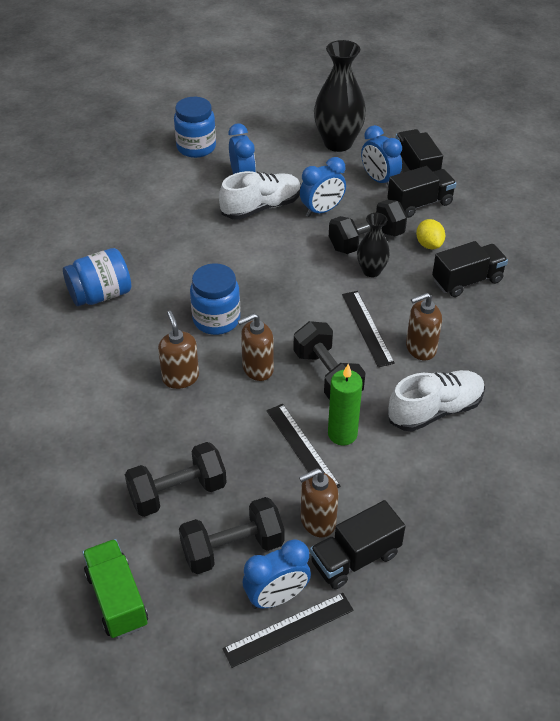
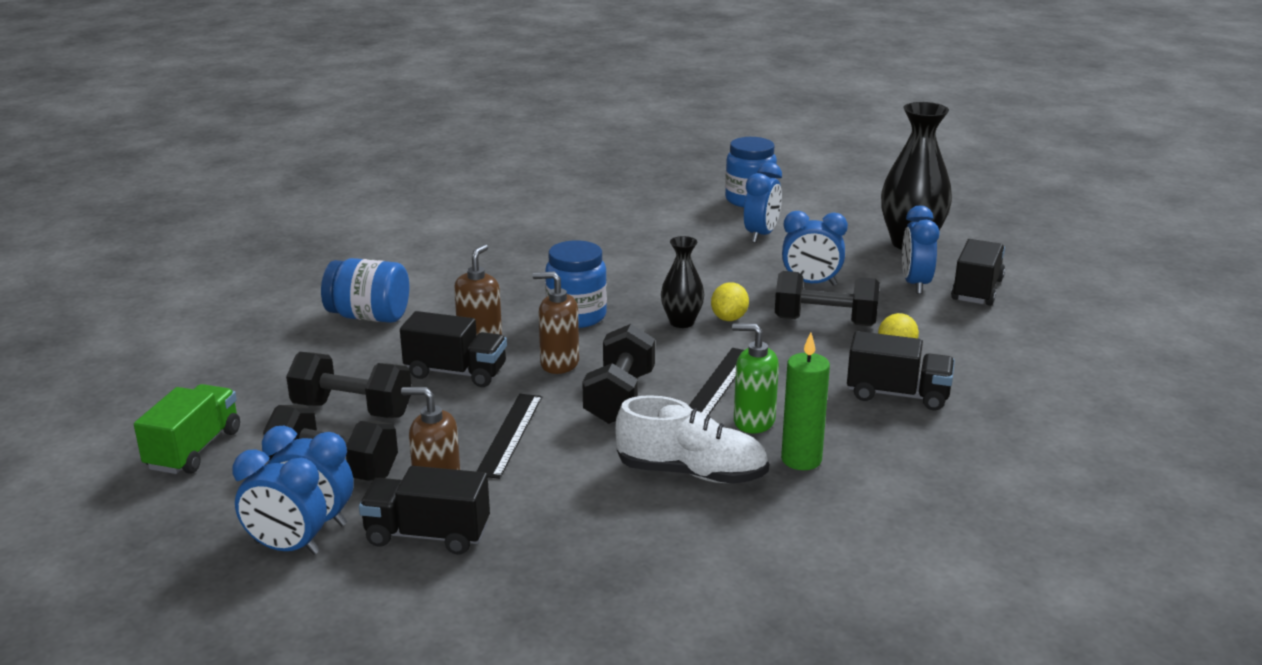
camera: 40 degrees right, 20 degrees down
blue jar [63,248,131,306] -> blue jar moved to [321,258,409,323]
white shoe [219,171,301,220] -> none
black ruler [222,593,354,668] -> blue clock [233,449,327,555]
green candle [328,364,363,445] -> green candle moved to [781,333,830,470]
black vase [357,213,390,277] -> black vase moved to [661,236,704,328]
black truck [387,166,457,218] -> black truck moved to [400,311,507,387]
brown soap dispenser [406,293,442,360] -> green soap dispenser [732,324,779,433]
none -> yellow lemon [711,282,749,321]

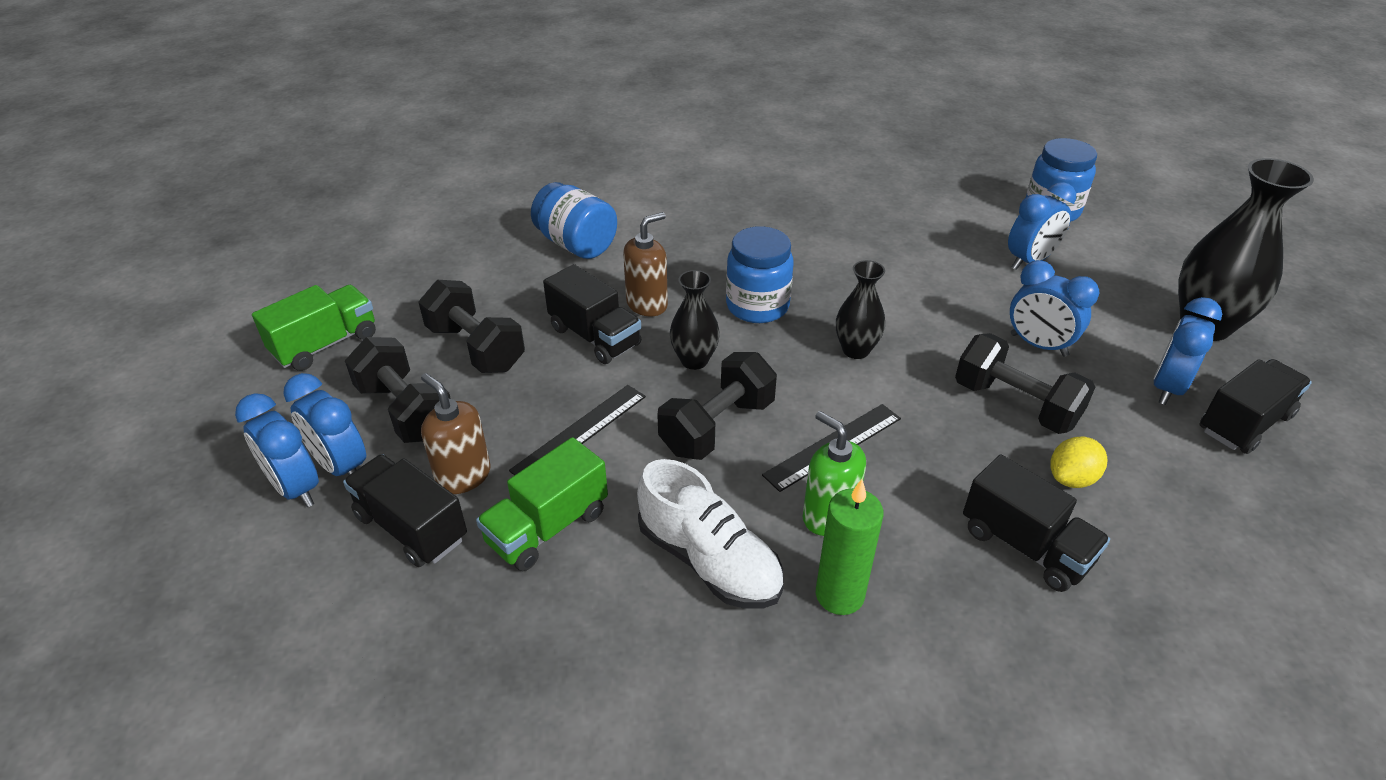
camera: 30 degrees right, 15 degrees up
brown soap dispenser [533,272,579,374] -> black vase [670,270,720,370]
yellow lemon [711,282,749,321] -> none
none -> green truck [476,437,608,571]

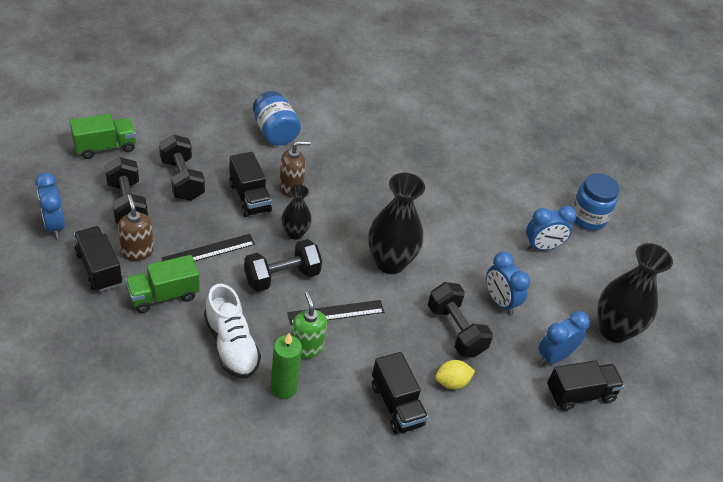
camera: 15 degrees right, 5 degrees up
blue clock [283,373,366,476] -> none
blue jar [726,226,794,323] -> none
black vase [836,260,885,359] -> black vase [368,173,425,274], size x1.80

